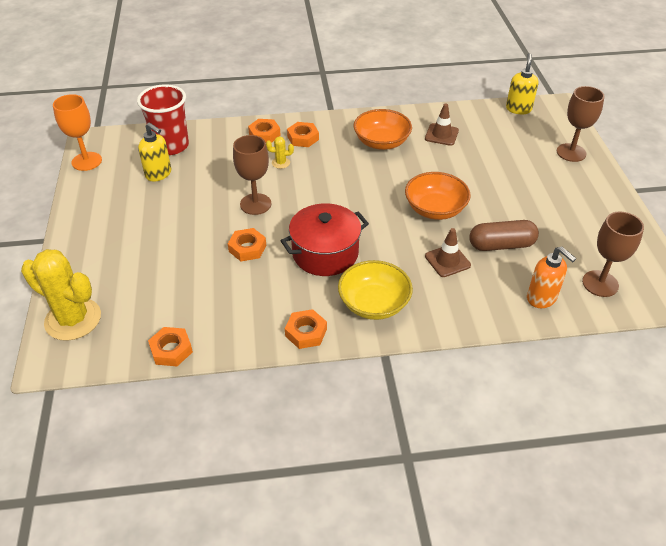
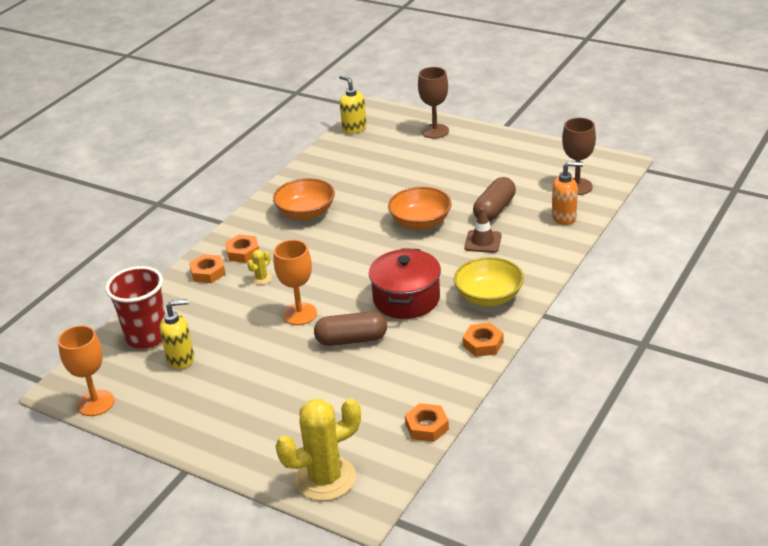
camera: 50 degrees left, 10 degrees down
orange nut [228,228,266,261] -> brown capsule [314,311,387,346]
brown goblet [233,135,271,215] -> orange goblet [274,240,317,325]
brown traffic cone [425,104,459,146] -> none

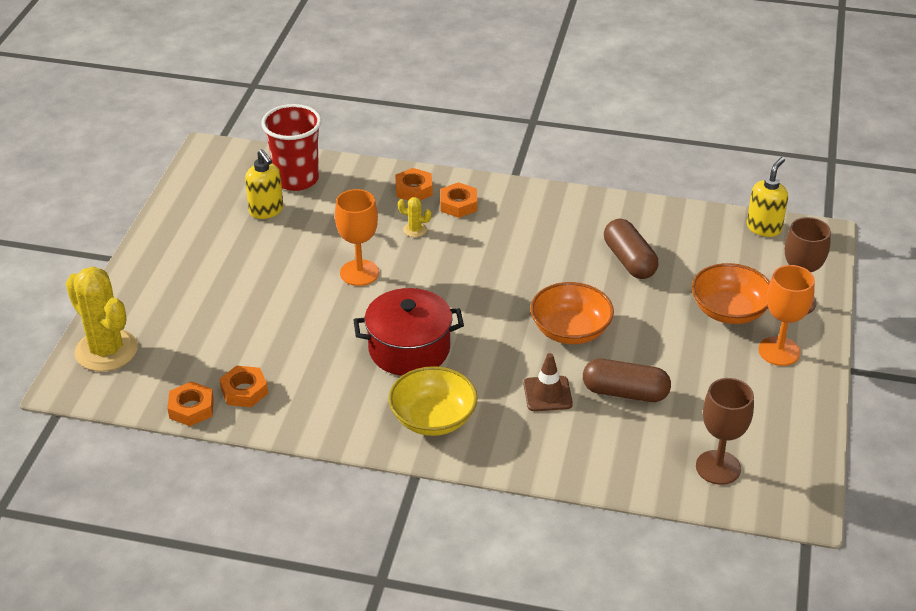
camera: 70 degrees right, 5 degrees up
orange goblet [58,325,115,416] -> orange goblet moved to [758,265,815,366]
orange bowl [273,178,335,220] -> orange bowl moved to [691,263,770,324]
brown capsule [314,311,387,346] -> brown capsule moved to [604,219,658,279]
orange nut [463,323,504,357] -> orange nut moved to [219,365,268,407]
orange soap dispenser [552,161,583,225] -> none

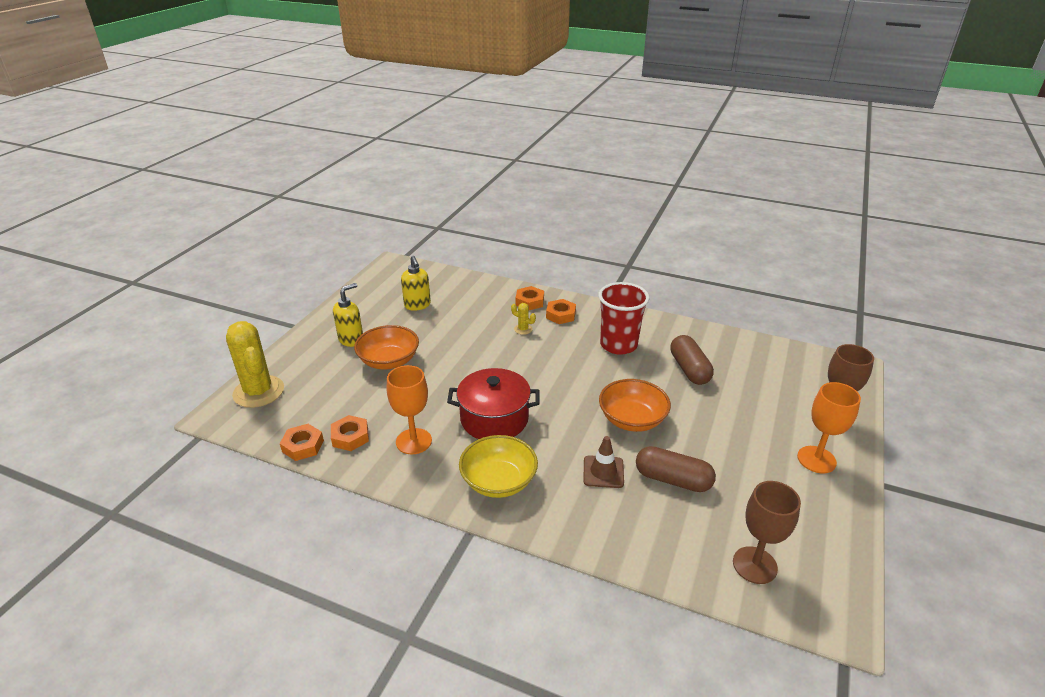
camera: 10 degrees right, 5 degrees down
red cup [261,104,321,191] -> red cup moved to [598,282,649,355]
orange goblet [335,189,379,286] -> orange goblet moved to [387,365,432,454]
orange bowl [691,263,770,324] -> orange bowl moved to [354,325,419,369]
yellow soap dispenser [747,157,788,237] -> yellow soap dispenser moved to [333,283,363,347]

